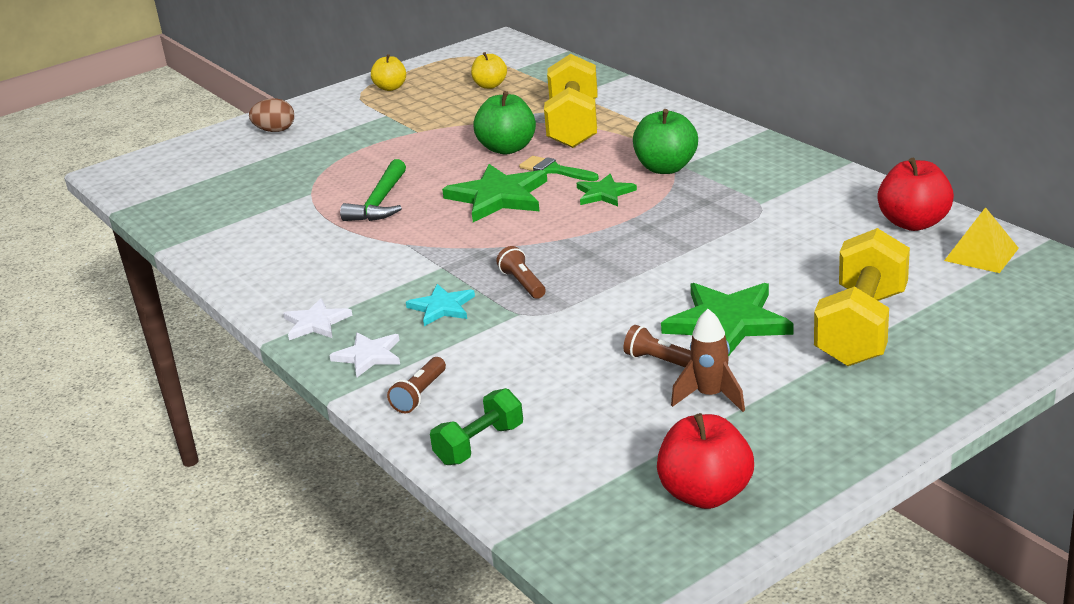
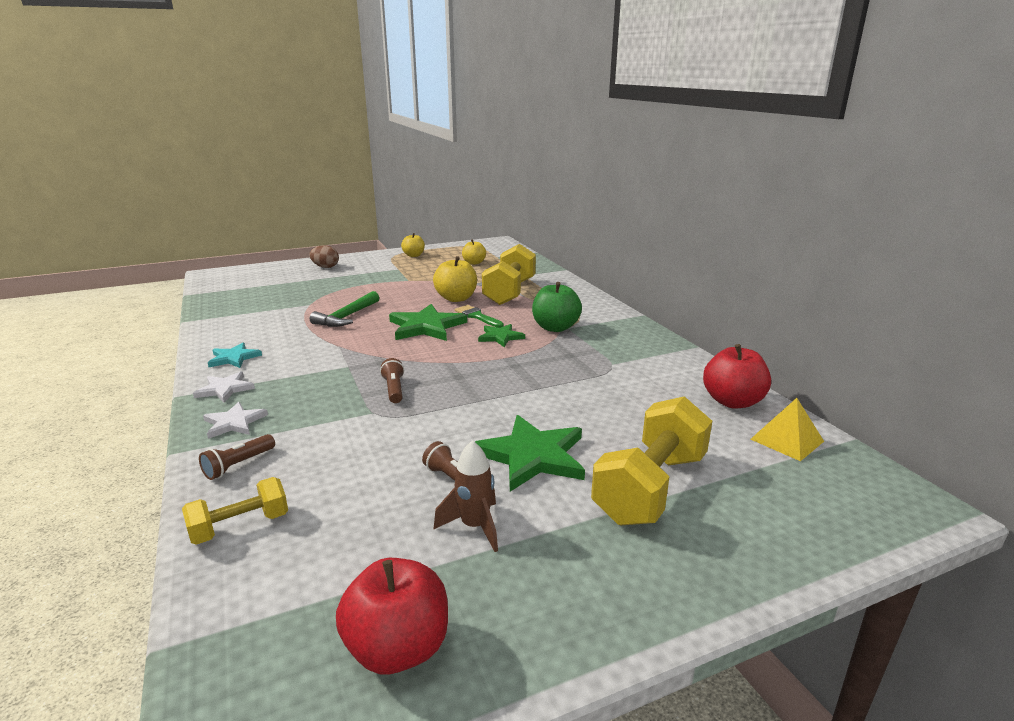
camera: 10 degrees right, 5 degrees down
turquoise star [406,284,475,326] -> turquoise star moved to [208,343,262,368]
green dumbbell [430,388,523,465] -> yellow dumbbell [182,477,288,545]
green apple [473,91,536,155] -> yellow apple [433,256,477,302]

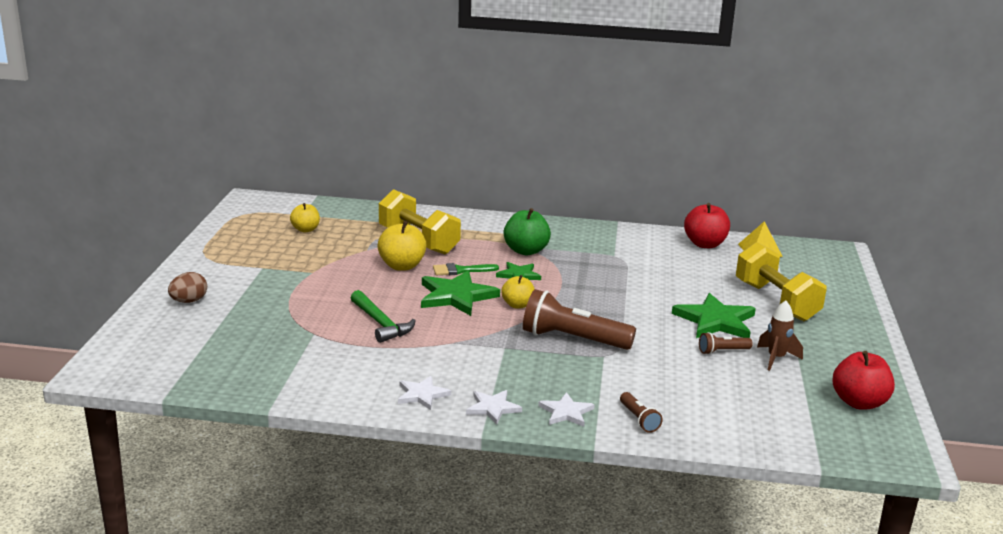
camera: 60 degrees left, 0 degrees up
yellow dumbbell [182,477,288,545] -> none
turquoise star [208,343,262,368] -> white star [398,376,451,410]
brown flashlight [380,358,404,403] -> brown flashlight [523,289,636,350], size x2.11
yellow apple [401,233,425,257] -> yellow apple moved to [502,275,534,309]

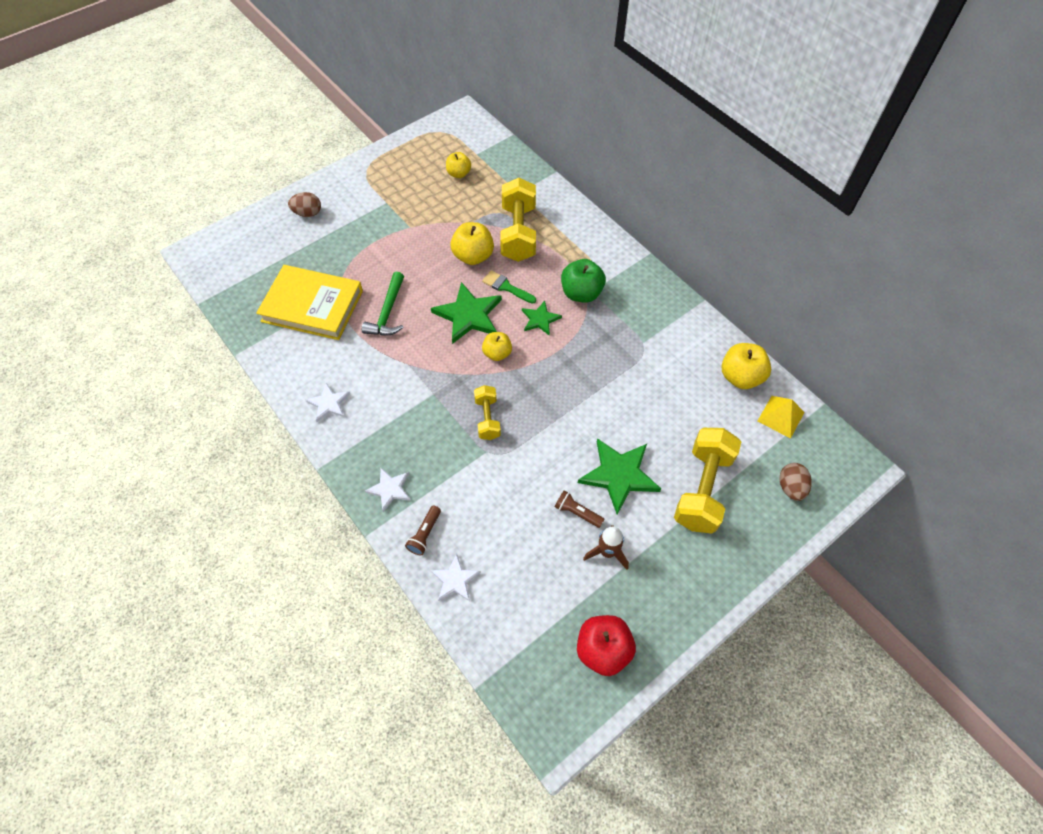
camera: 45 degrees right, 35 degrees up
white star [466,390,522,425] -> white star moved to [431,553,481,601]
brown flashlight [523,289,636,350] -> yellow dumbbell [474,385,501,440]
red apple [684,203,730,248] -> yellow apple [722,343,771,389]
none -> yellow book [256,265,363,340]
none -> brown egg [780,463,812,501]

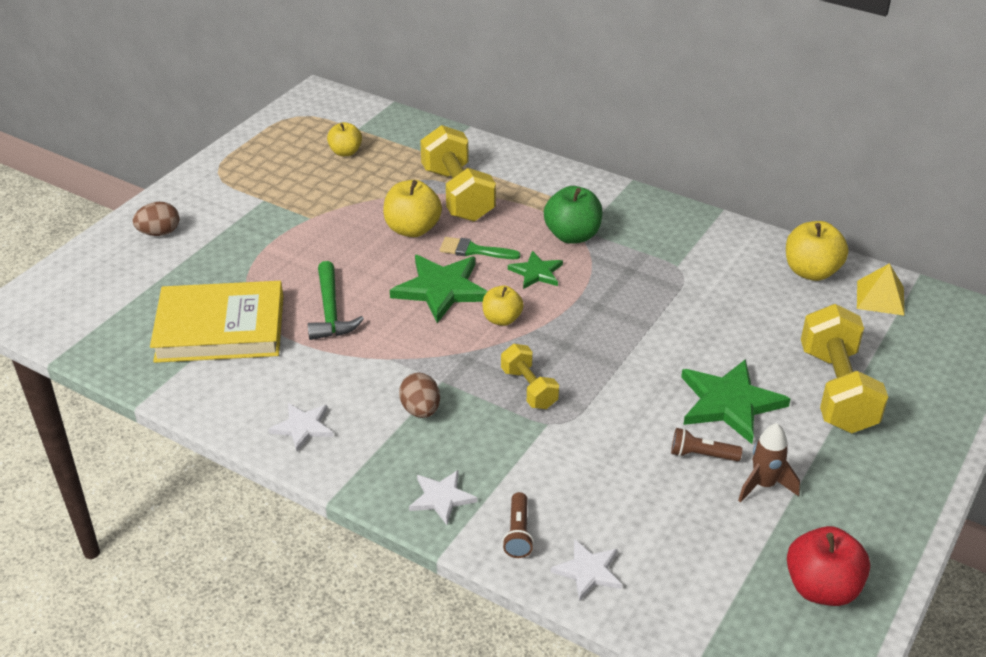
camera: 20 degrees left, 20 degrees down
brown egg [780,463,812,501] -> brown egg moved to [399,373,440,418]

